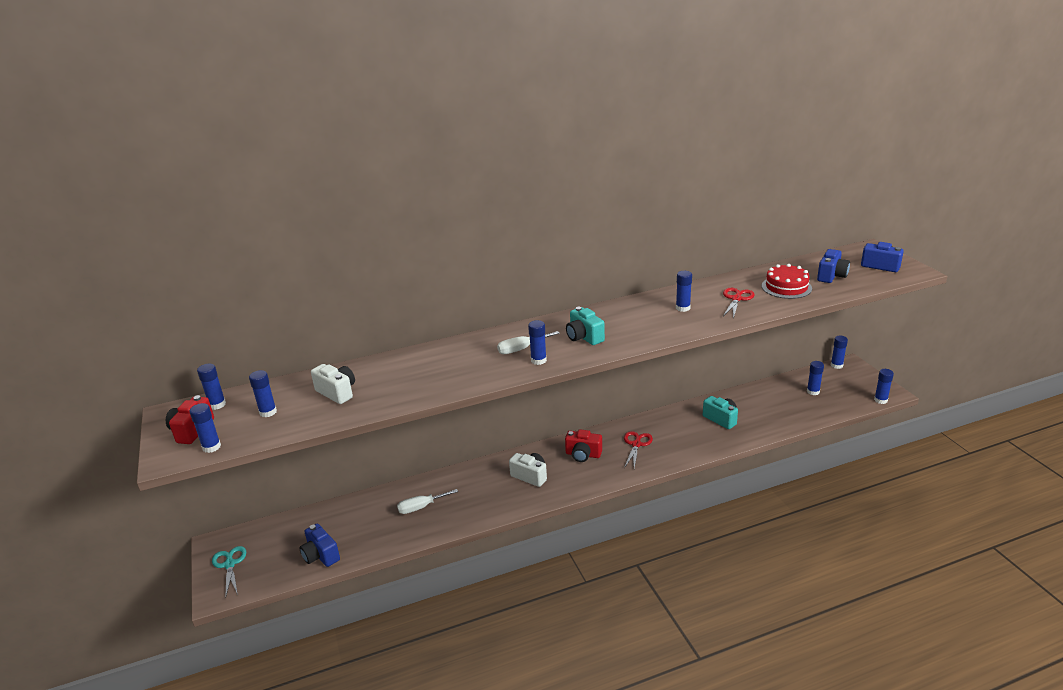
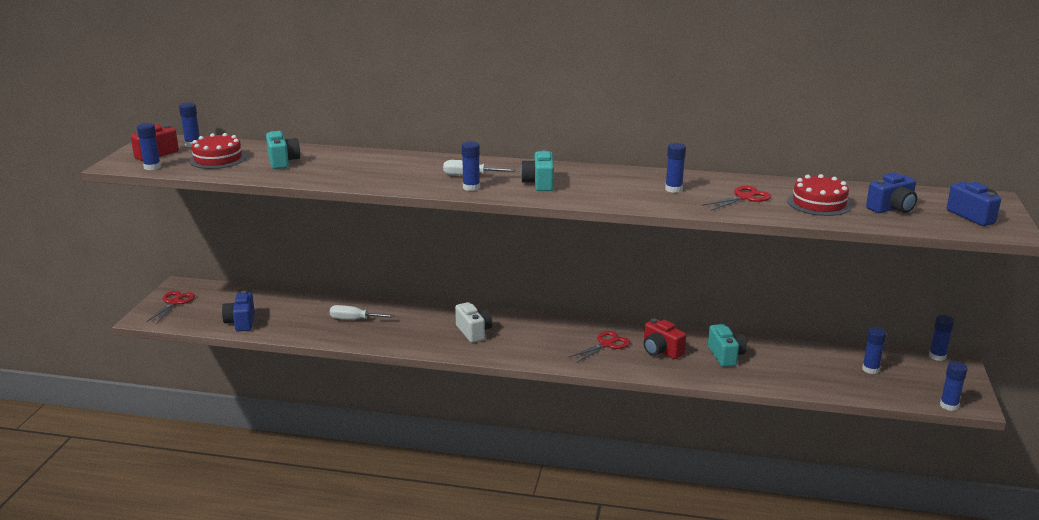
camera: 30 degrees right, 5 degrees down
turquoise scissors [212,546,246,598] -> red scissors [146,291,195,324]
blue glue stick [249,370,277,417] -> red cake [189,133,247,169]
white camera [311,364,355,404] -> turquoise camera [266,131,300,169]
red camera [565,429,602,462] -> red camera moved to [643,319,686,359]

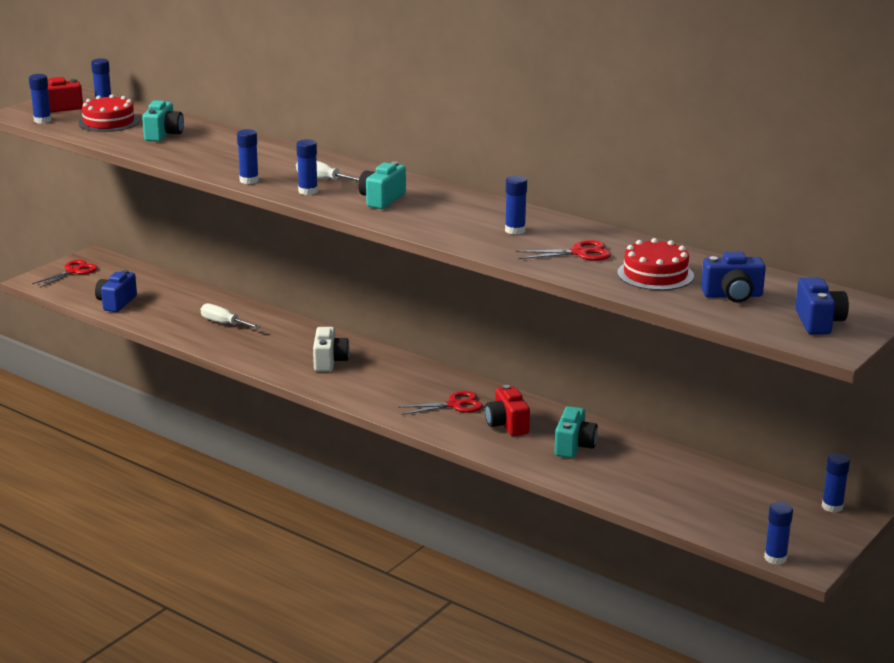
camera: 25 degrees right, 0 degrees up
blue glue stick [862,327,886,374] -> blue glue stick moved to [237,129,259,184]

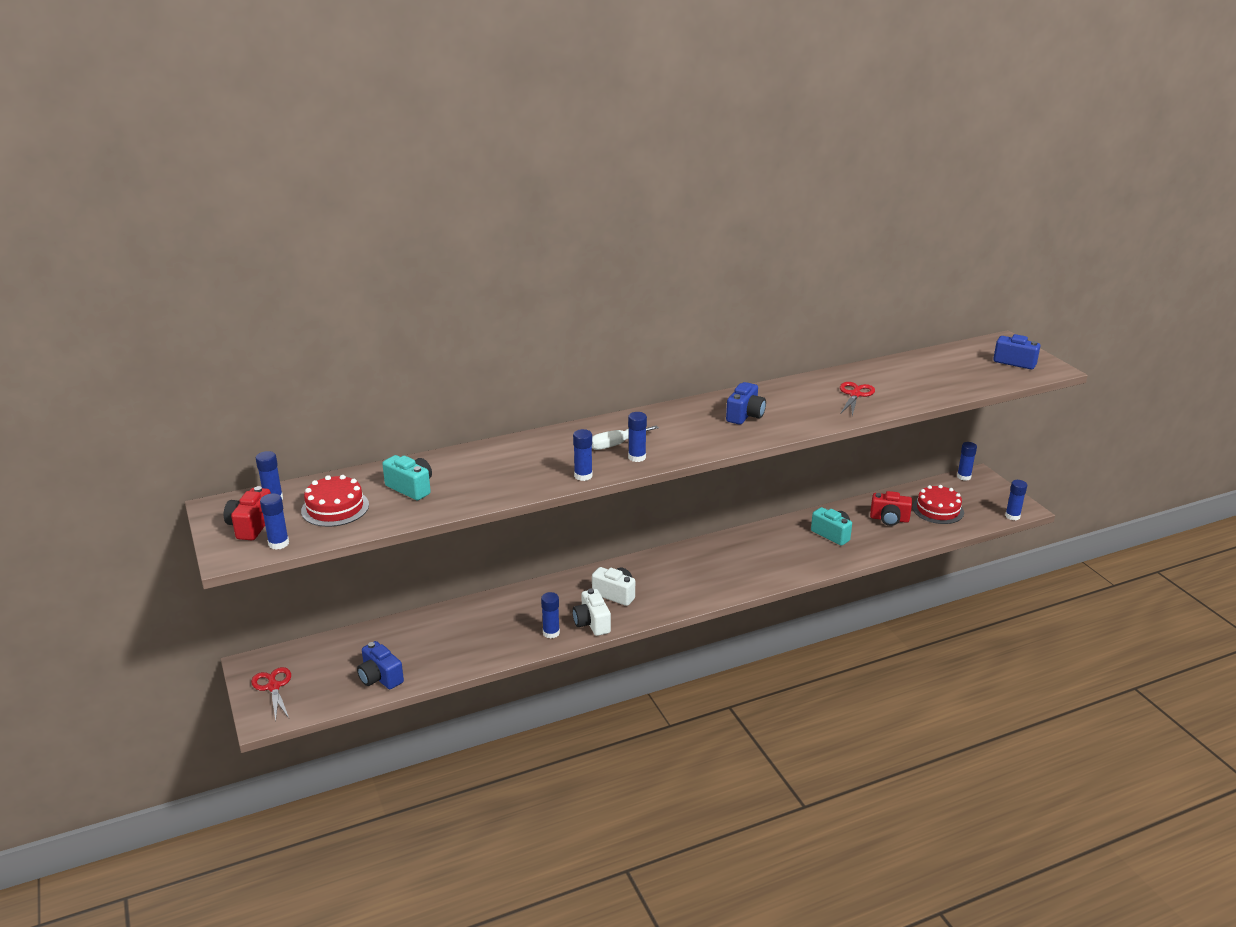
camera: 60 degrees left, 5 degrees up
white screwdriver [201,303,261,329] -> none
turquoise camera [358,161,406,209] -> none
red scissors [398,391,483,415] -> none
red camera [485,385,530,436] -> red camera moved to [870,491,912,526]
blue glue stick [505,176,527,235] -> blue glue stick moved to [541,592,560,639]
red cake [617,238,694,290] -> red cake moved to [912,485,964,524]
blue camera [701,252,766,303] -> blue camera moved to [726,382,766,425]
none -> white camera [572,588,611,636]

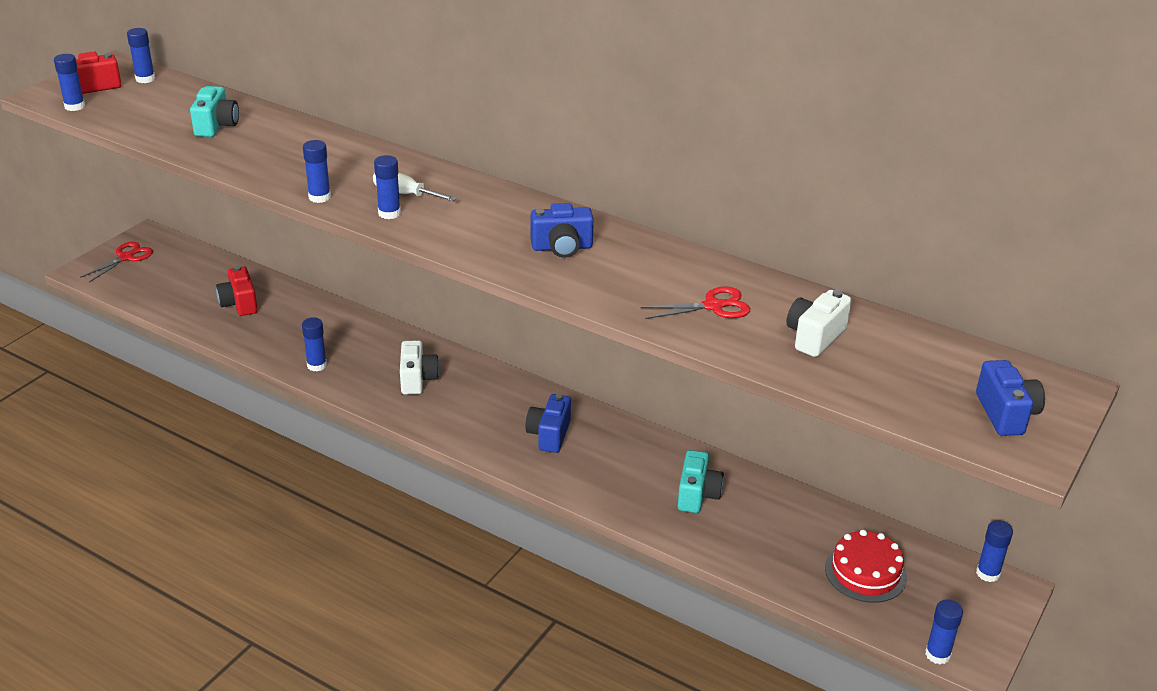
camera: 55 degrees right, 5 degrees up
red cake [301,475,369,527] -> none
blue camera [357,641,404,689] -> blue camera moved to [525,393,571,453]
white camera [572,588,611,636] -> white camera moved to [786,290,851,357]
red camera [870,491,912,526] -> red camera moved to [216,266,258,316]

